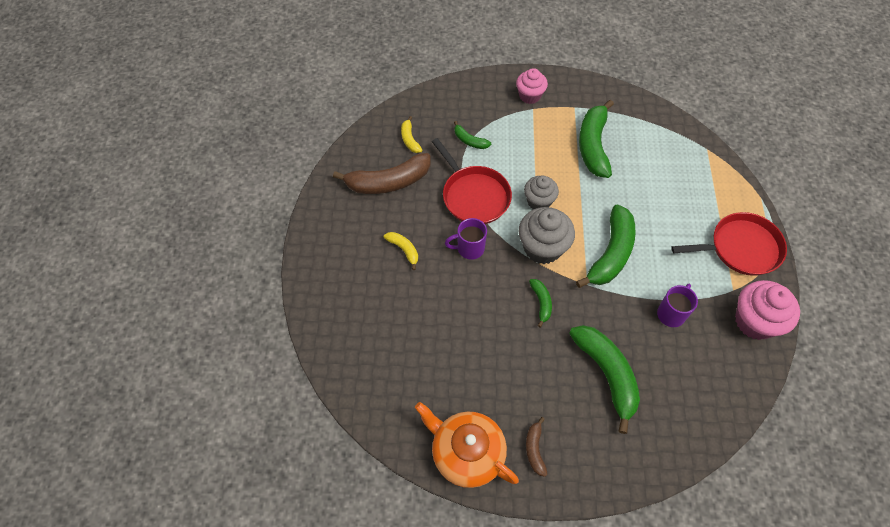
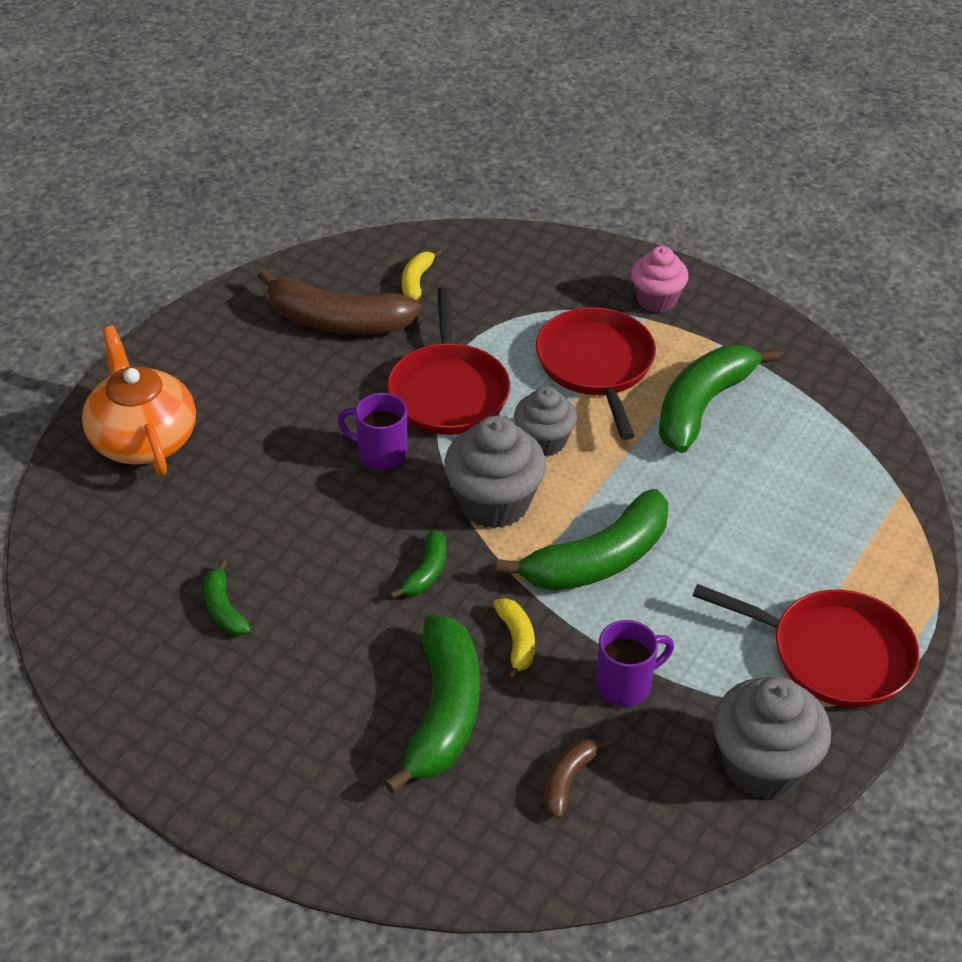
camera: 30 degrees right, 15 degrees down
yellow banana [384,232,418,270] -> yellow banana moved to [493,598,535,680]
orange teapot [415,402,519,488] -> orange teapot moved to [82,326,196,475]
green banana [454,121,491,149] -> green banana moved to [204,559,251,636]
brown banana [526,417,547,477] -> brown banana moved to [544,739,611,819]
pink cupcake [735,280,800,340] -> grey cupcake [713,677,831,799]
none -> red pan [536,307,656,440]

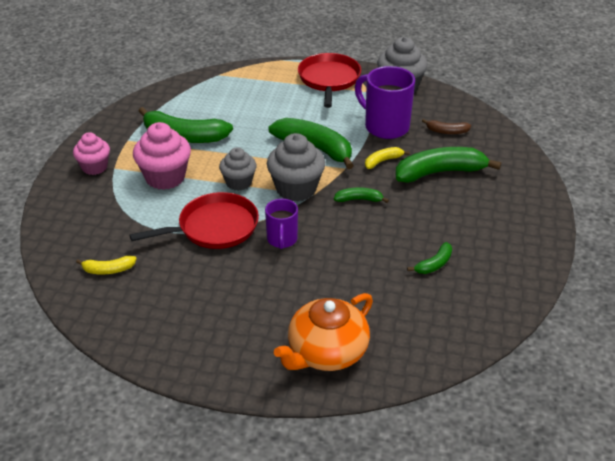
camera: 110 degrees left, 5 degrees down
brown banana [257,269,421,334] -> none
red pan [536,307,656,440] -> pink cupcake [133,122,191,190]
purple mug [596,620,674,707] -> purple mug [355,66,415,139], size x1.69

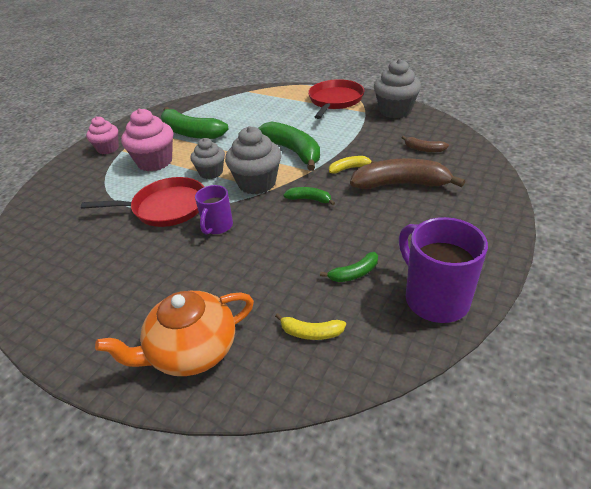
camera: 20 degrees right, 0 degrees up
yellow banana [76,256,136,275] -> yellow banana moved to [275,313,346,340]
purple mug [355,66,415,139] -> purple mug moved to [399,217,488,323]
green banana [395,147,501,183] -> brown banana [350,159,465,189]

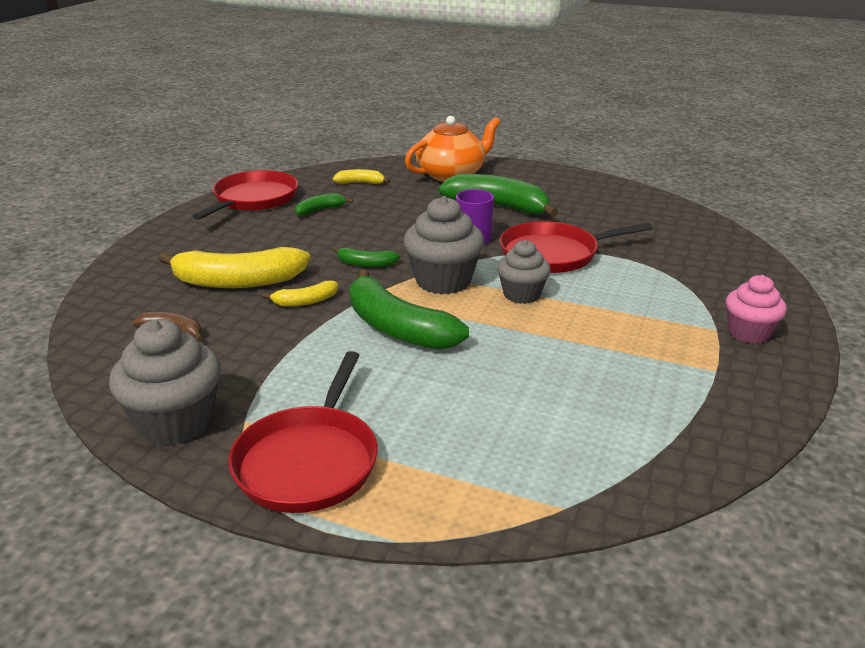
camera: 170 degrees right, 10 degrees down
pink cupcake [121,108,173,171] -> none
green banana [161,107,229,139] -> green banana moved to [438,174,558,217]
brown banana [350,159,465,189] -> yellow banana [159,247,310,288]
purple mug [399,217,488,323] -> red pan [193,170,298,220]

